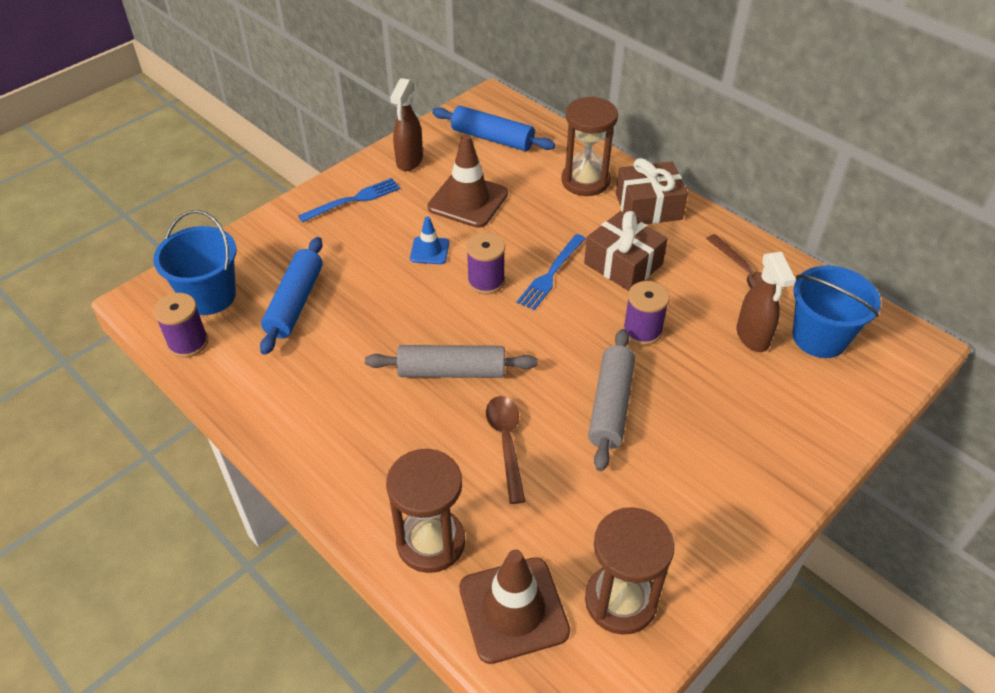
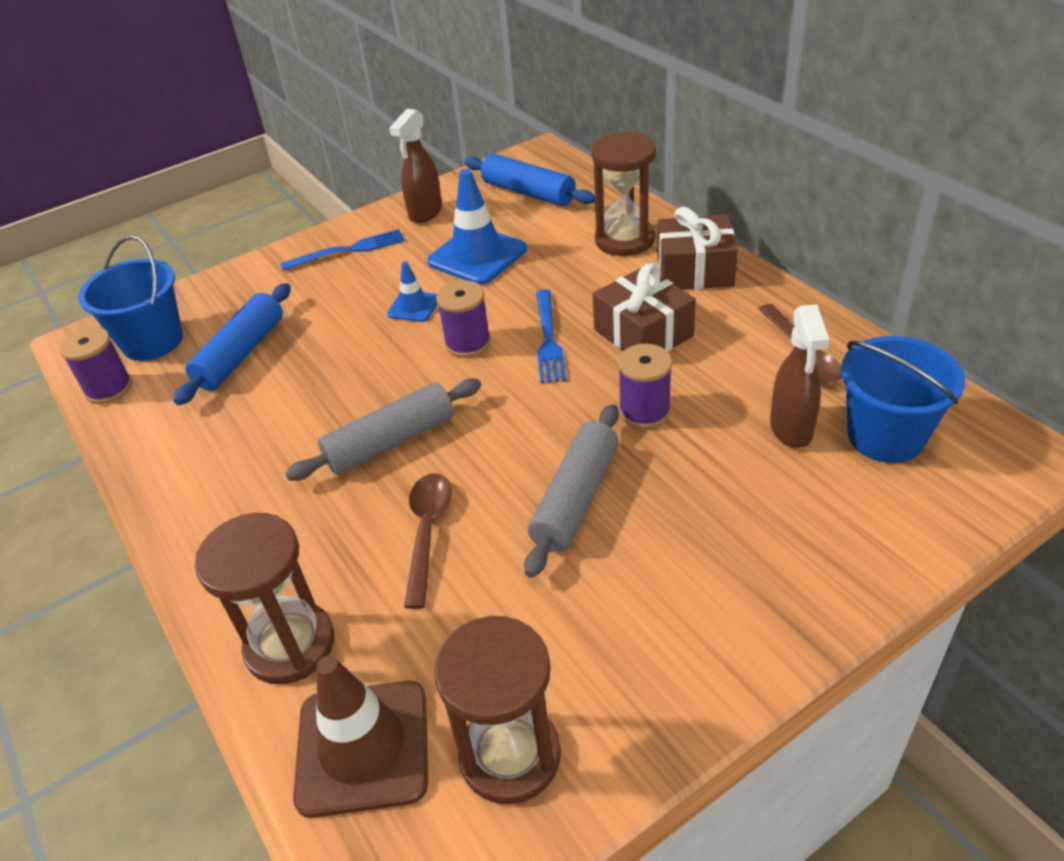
camera: 15 degrees right, 5 degrees down
grey rolling pin [365,345,538,378] -> grey rolling pin turned 45 degrees counterclockwise [285,379,481,481]
brown traffic cone [428,134,508,228] -> blue traffic cone [427,169,527,285]
blue fork [517,234,586,310] -> blue fork turned 45 degrees counterclockwise [536,289,567,384]

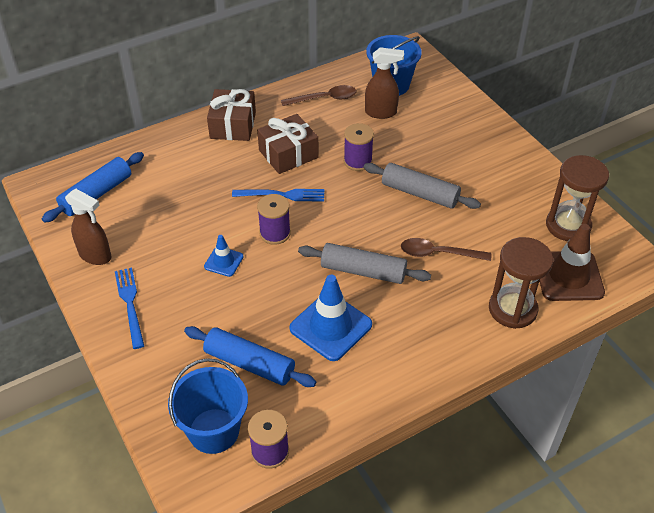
camera: 90 degrees left, 5 degrees up
grey rolling pin [285,379,481,481] -> grey rolling pin turned 45 degrees counterclockwise [298,243,431,284]
blue traffic cone [427,169,527,285] -> blue traffic cone moved to [289,275,372,361]
brown hourglass [591,131,656,256] -> none

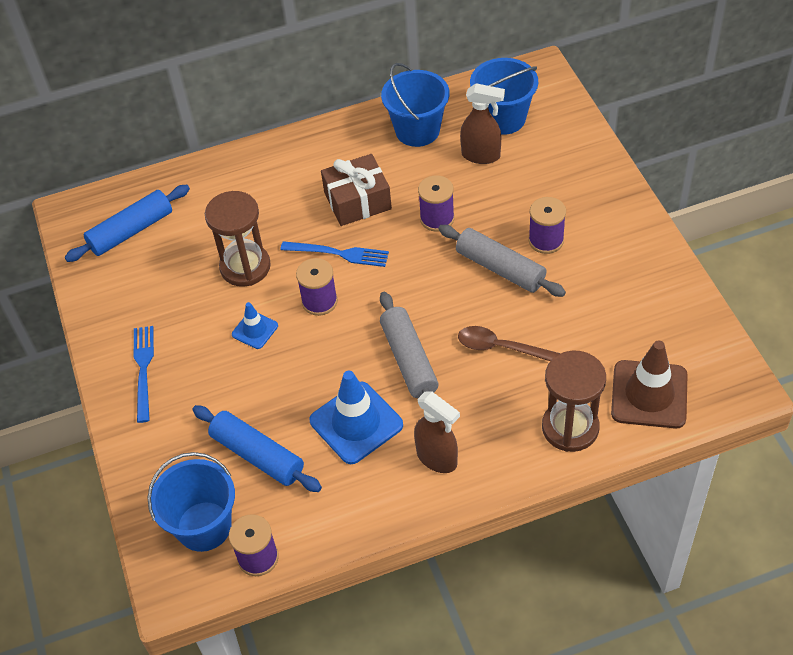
camera: 15 degrees right, 5 degrees up
brown spray bottle [65,188,111,265] -> brown spray bottle moved to [414,391,460,473]
brown gift [207,89,256,141] -> none
brown spoon [281,85,356,106] -> blue bucket [381,63,449,147]
grey rolling pin [298,243,431,284] -> grey rolling pin turned 45 degrees clockwise [380,292,438,398]
brown hourglass [546,155,609,241] -> brown hourglass moved to [205,191,271,287]
none -> purple spool [528,197,566,254]

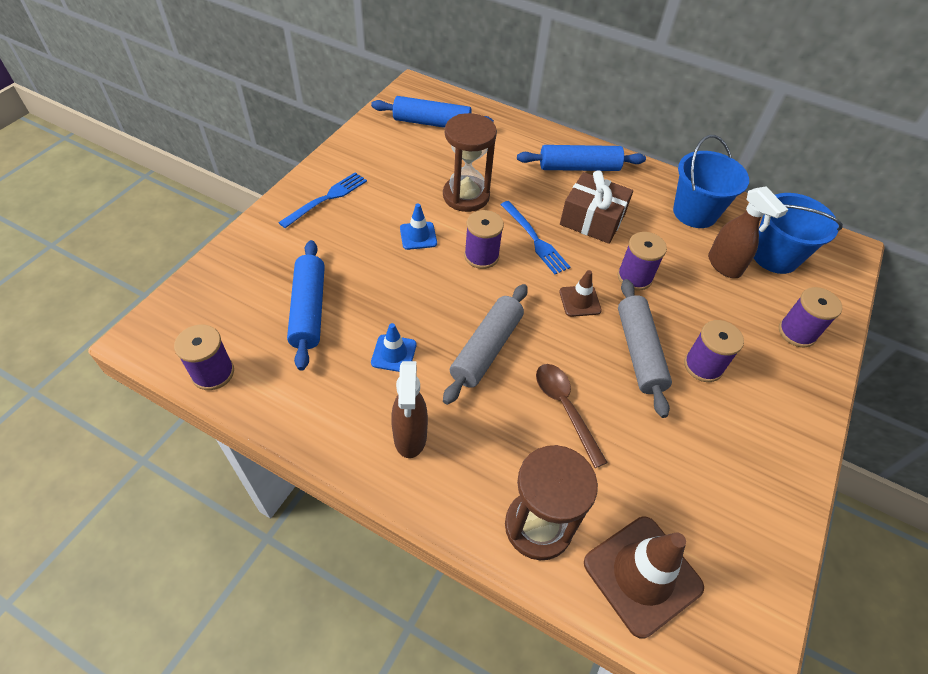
camera: 40 degrees right, 0 degrees up
blue bucket [148,452,235,552] -> none
blue traffic cone [309,371,403,464] -> blue traffic cone [371,323,417,372], size x0.53
none -> blue rolling pin [517,145,646,171]
none -> brown traffic cone [559,270,602,317]
none -> purple spool [779,287,842,348]

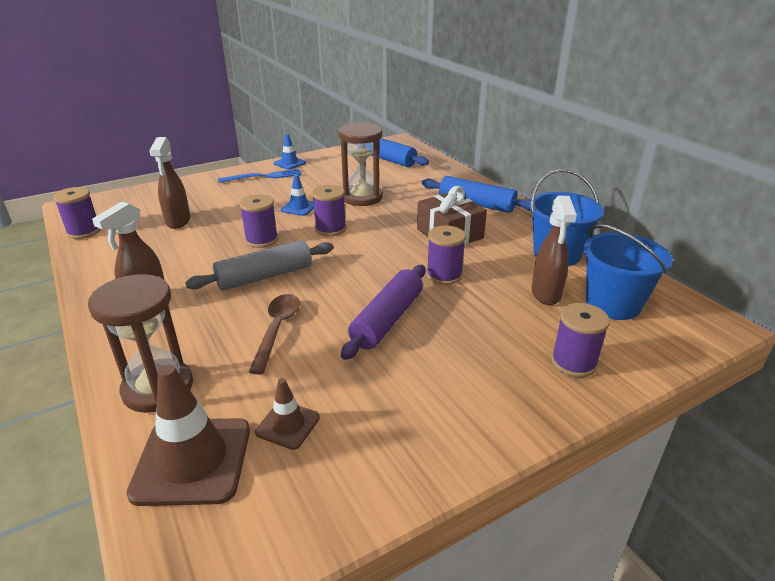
camera: 35 degrees right, 20 degrees down
blue rolling pin [287,240,325,371] -> brown spray bottle [149,137,190,229]
blue traffic cone [371,323,417,372] -> blue traffic cone moved to [274,134,306,170]
blue fork [501,201,570,274] -> none
brown traffic cone [559,270,602,317] -> brown traffic cone moved to [255,378,320,450]
grey rolling pin [618,279,672,418] -> purple rolling pin [341,265,425,360]
purple spool [684,320,744,382] -> purple spool moved to [239,194,278,248]

